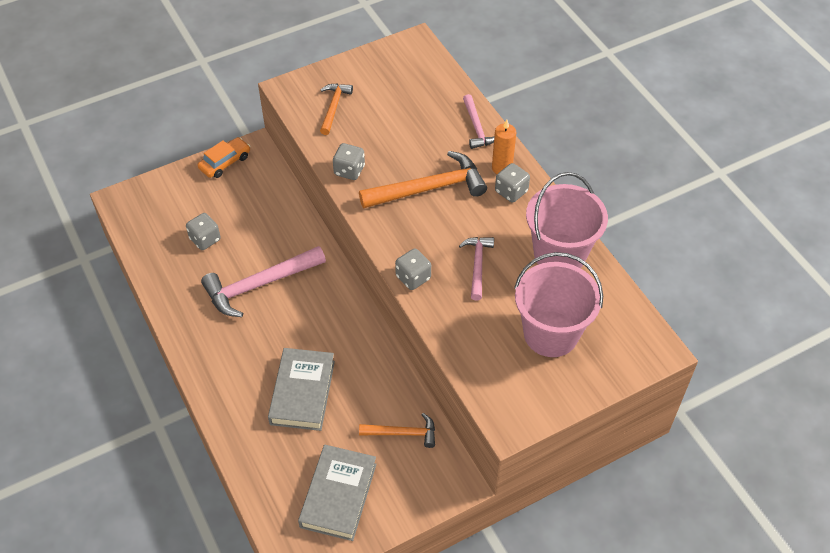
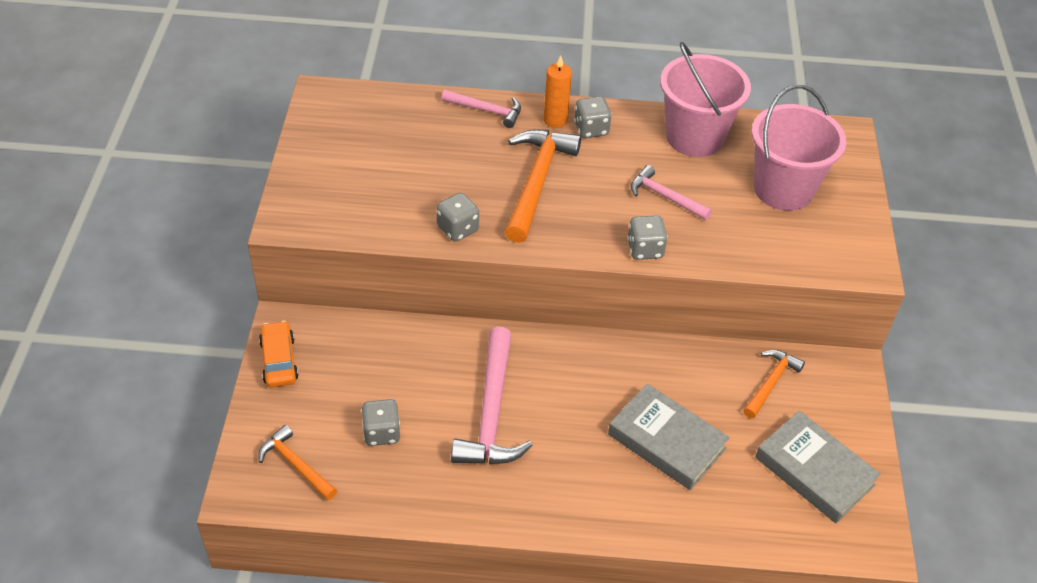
camera: 60 degrees left, 5 degrees down
orange hammer [320,84,353,135] -> orange hammer moved to [258,425,337,500]

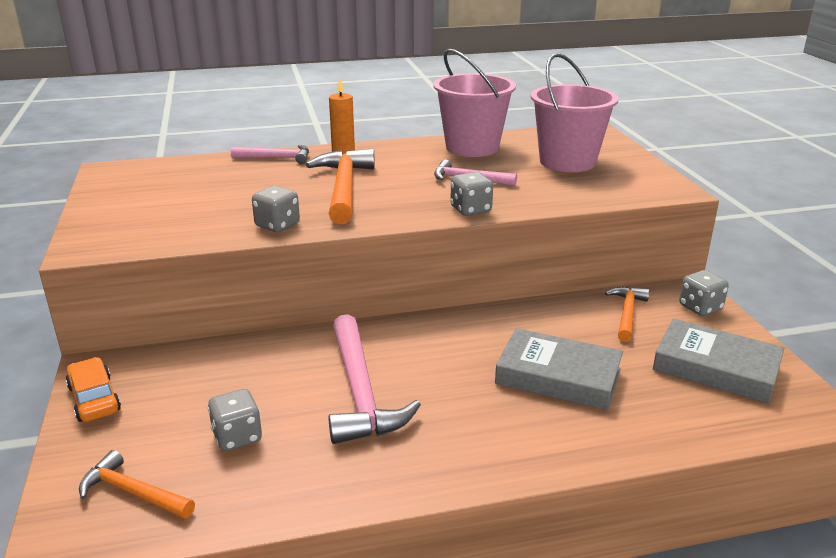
camera: 15 degrees left, 20 degrees down
grey dice [574,96,612,138] -> grey dice moved to [679,270,729,316]

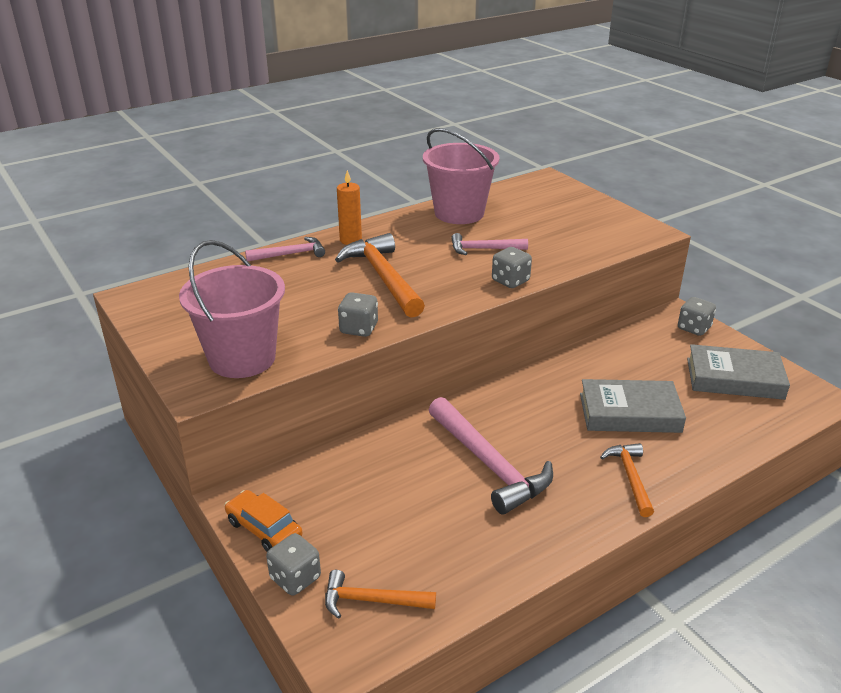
camera: 20 degrees left, 5 degrees up
grey dice [208,389,262,451] -> grey dice moved to [266,533,321,596]
pink bucket [530,53,619,172] -> pink bucket moved to [179,240,285,378]
orange hammer [605,287,649,342] -> orange hammer moved to [600,443,654,517]

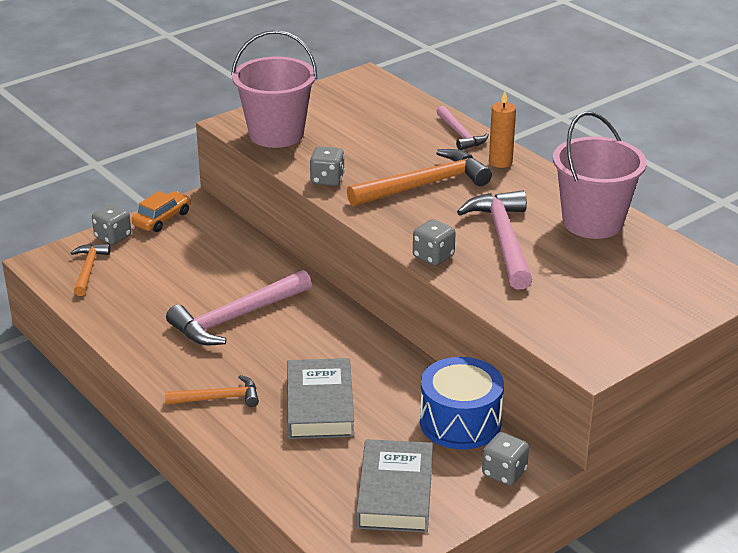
camera: 85 degrees right, 0 degrees up
pink hammer [451,233,528,255] -> pink hammer [457,190,533,289], size x1.75
none -> blue drum [420,357,504,450]

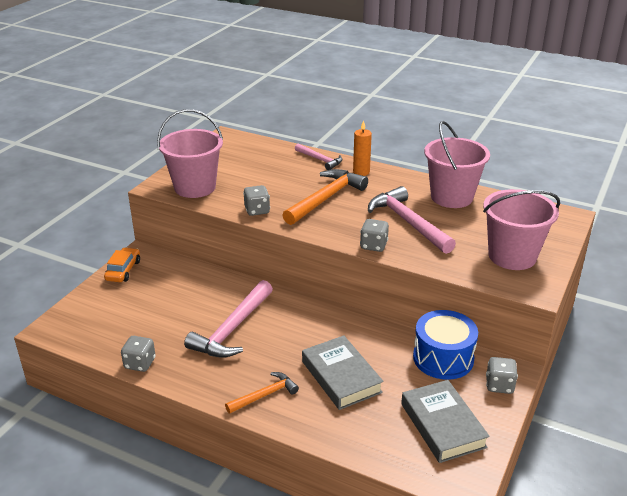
camera: 25 degrees left, 0 degrees up
orange hammer [70,243,110,296] -> none
grey dice [92,204,131,245] -> grey dice moved to [121,336,155,372]
none -> pink bucket [483,189,560,270]

